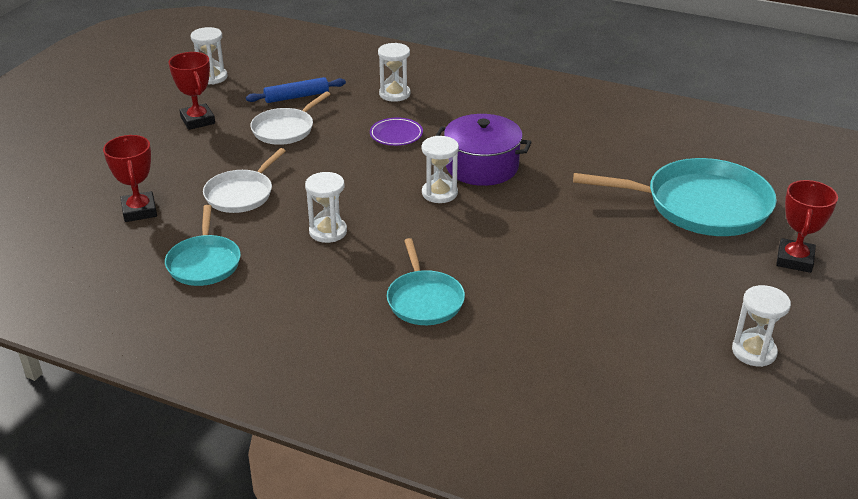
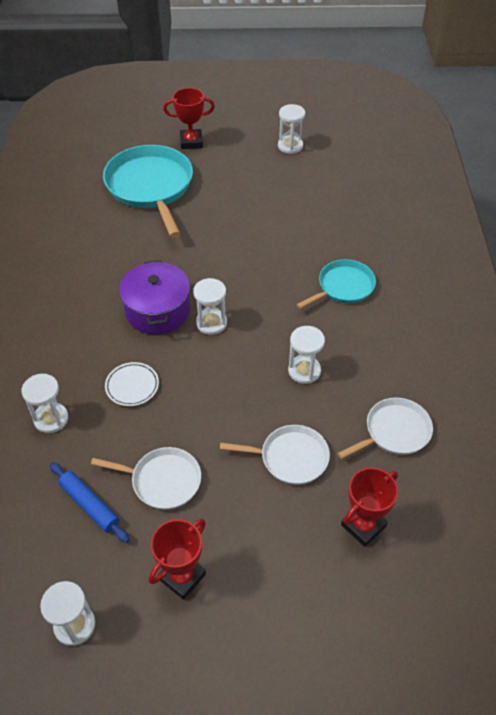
camera: 115 degrees left, 15 degrees up
turquoise pan [165,205,241,286] -> white pan [337,397,433,459]
purple plate [370,117,423,146] -> white plate [105,362,159,406]

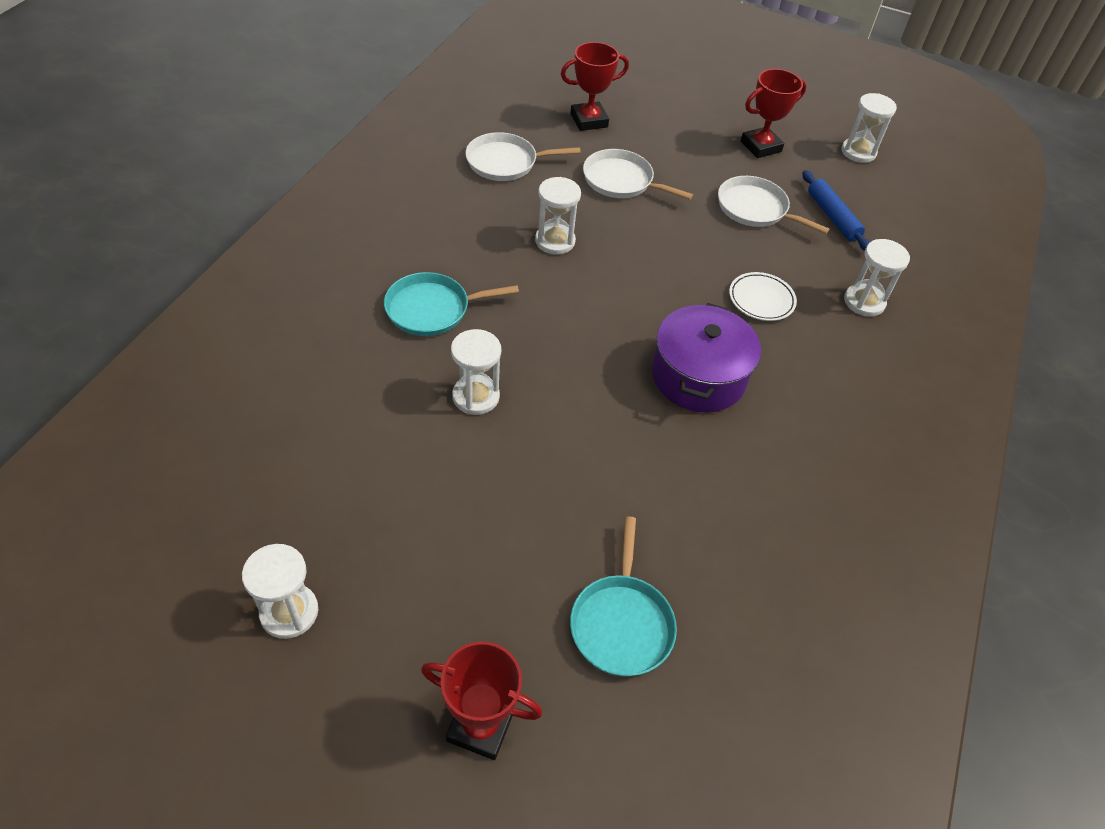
camera: 160 degrees left, 0 degrees up
turquoise pan [103,145,193,237] -> turquoise pan [570,516,677,677], size x0.56
white hourglass [193,278,227,335] -> white hourglass moved to [451,329,501,415]

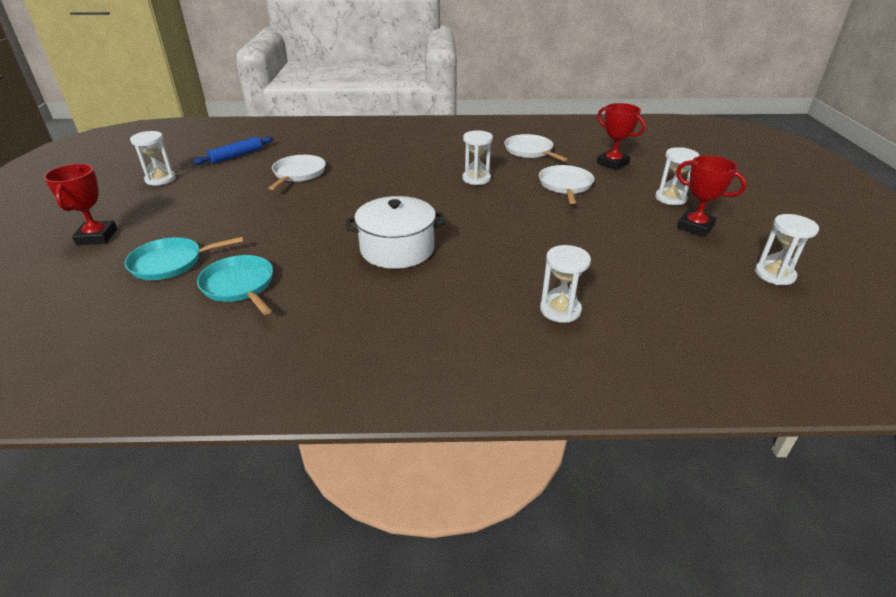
camera: 70 degrees right, 15 degrees down
turquoise pan [384,272,519,336] -> turquoise pan moved to [197,255,273,315]
white hourglass [451,329,501,415] -> white hourglass moved to [655,147,699,205]
purple pot [652,303,761,413] -> white pot [346,196,445,269]
white pan [718,176,829,234] -> white pan moved to [269,155,326,190]
white plate [729,272,797,321] -> none
blue rolling pin [802,170,870,251] -> blue rolling pin moved to [193,136,273,165]

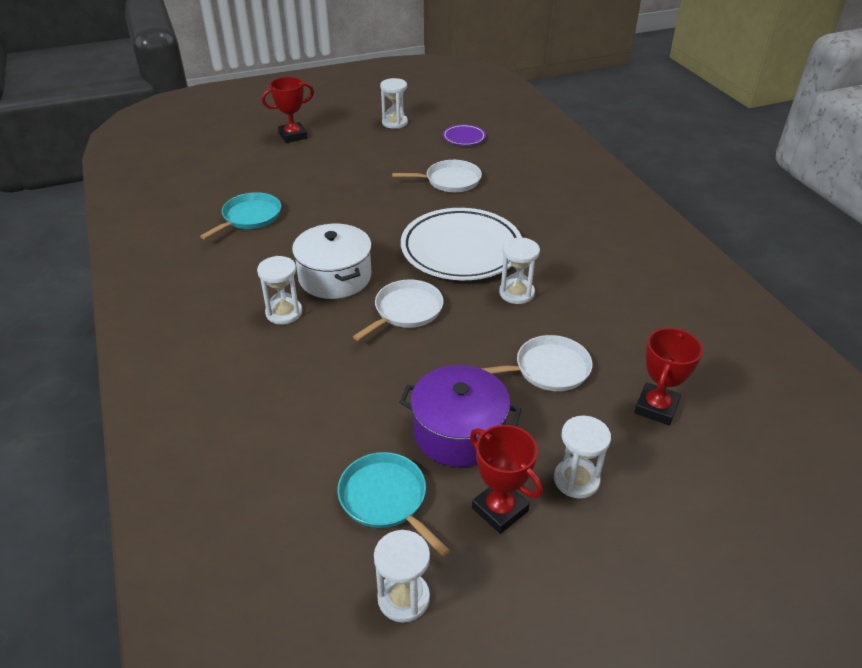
camera: 70 degrees right, 5 degrees up
turquoise pan [125,237,244,280] -> turquoise pan moved to [337,452,450,557]
blue rolling pin [193,136,273,165] -> purple plate [443,124,486,146]
white pan [505,134,567,161] -> white pan moved to [353,279,444,341]
white hourglass [540,245,591,323] -> white hourglass moved to [257,256,302,324]
red trophy [676,155,747,237] -> red trophy turned 60 degrees counterclockwise [470,425,543,534]
none -> purple pot [399,365,522,467]
none -> white plate [401,208,522,280]

